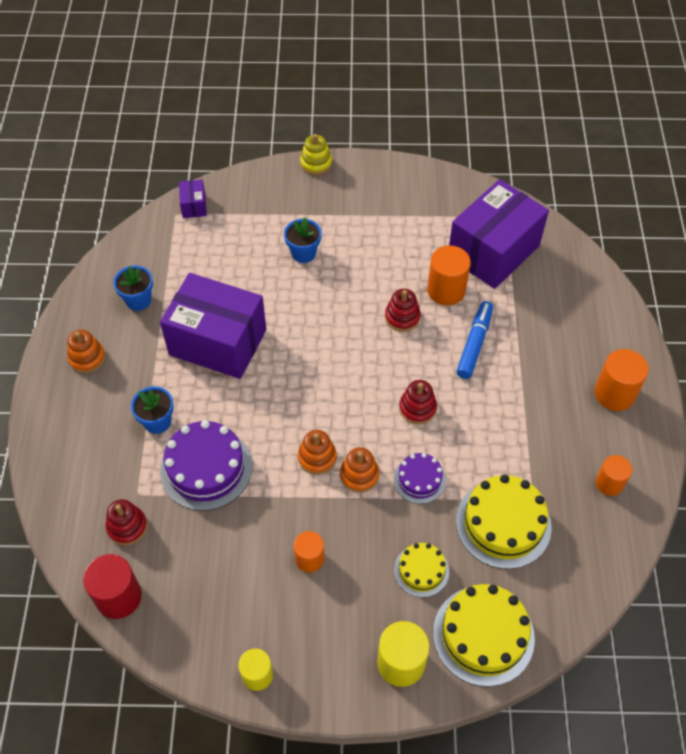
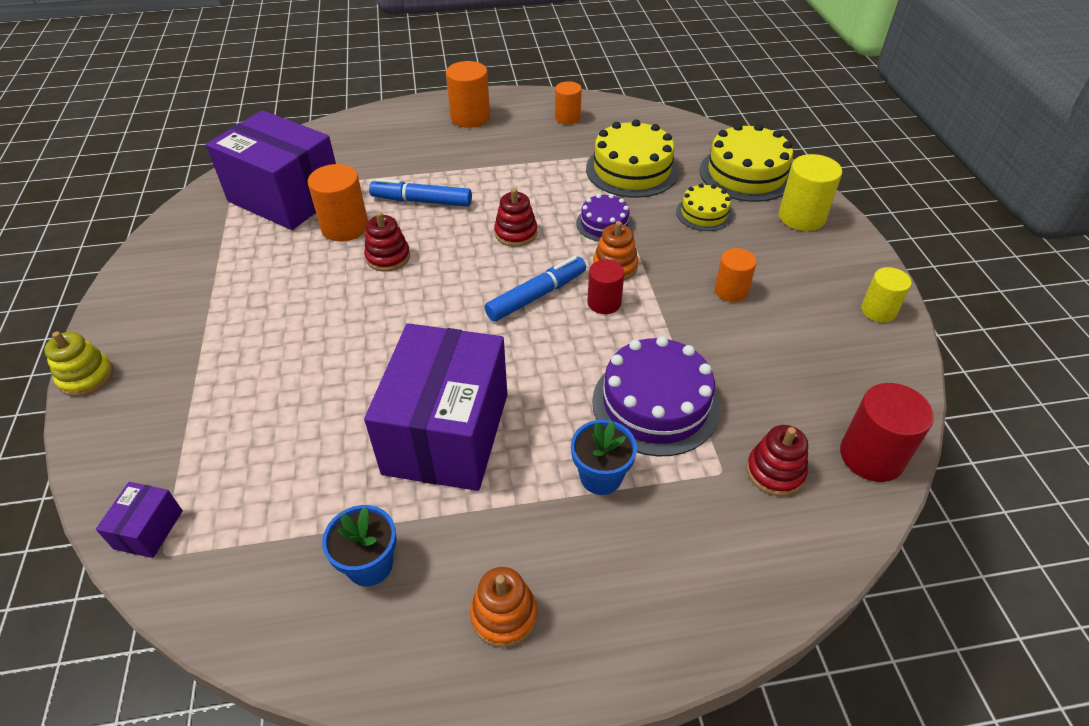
camera: 100 degrees left, 10 degrees down
purple box [179,180,207,218] -> purple box turned 60 degrees counterclockwise [96,482,183,558]
blue flower pot [284,218,322,263] -> none
orange stacking toy [298,430,337,475] -> red cylinder [587,260,624,314]
none -> blue marker [484,256,586,321]

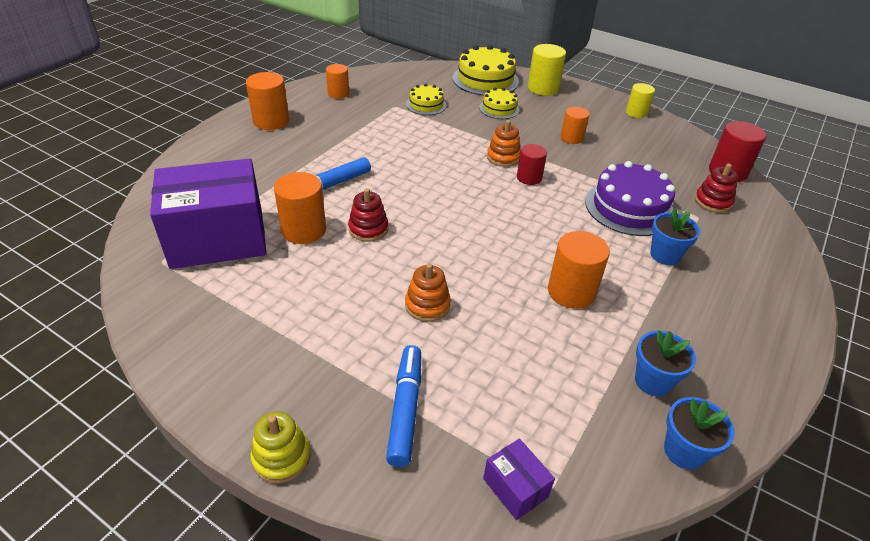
camera: 50 degrees left, 5 degrees down
purple box [364,323,508,491] -> orange cylinder [548,231,610,309]
orange stacking toy [470,567,537,648] -> orange stacking toy moved to [405,263,451,322]
blue marker [484,256,586,321] -> blue marker moved to [386,345,421,467]
red stacking toy [494,188,537,247] -> none
purple cake [576,194,633,242] -> none
yellow cake [586,119,679,198] -> yellow cake [406,84,447,115], size x0.57
none -> blue flower pot [664,397,734,470]

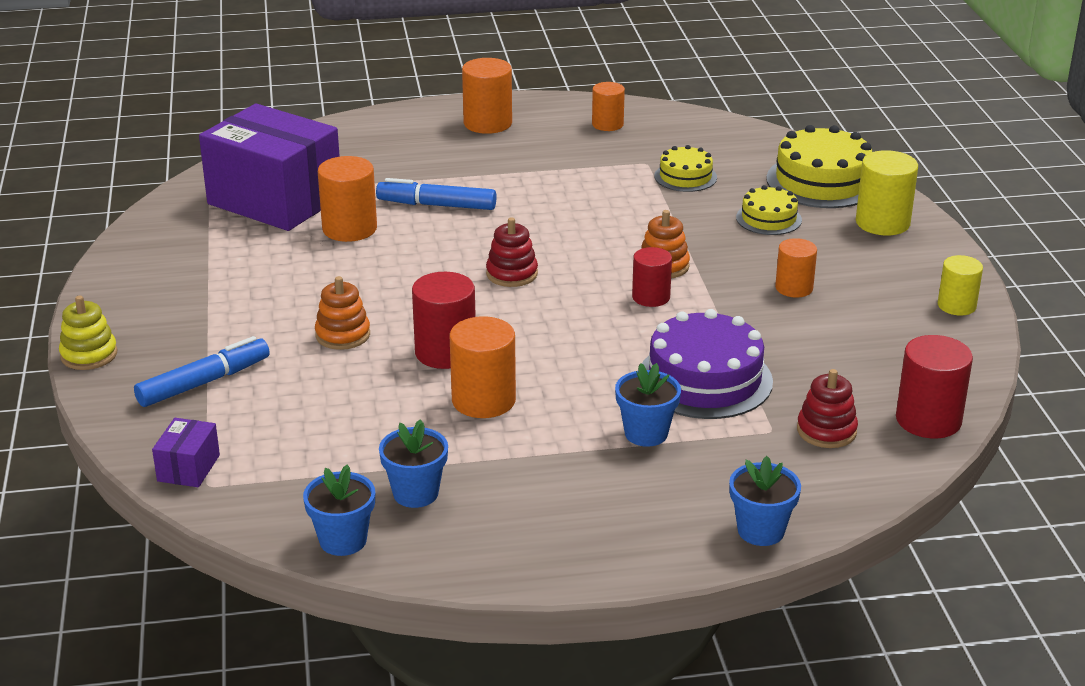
camera: 50 degrees right, 10 degrees down
red stacking toy [348,188,388,242] -> red stacking toy moved to [486,217,538,287]
none -> red cylinder [412,272,476,369]
none -> blue flower pot [729,456,801,546]

